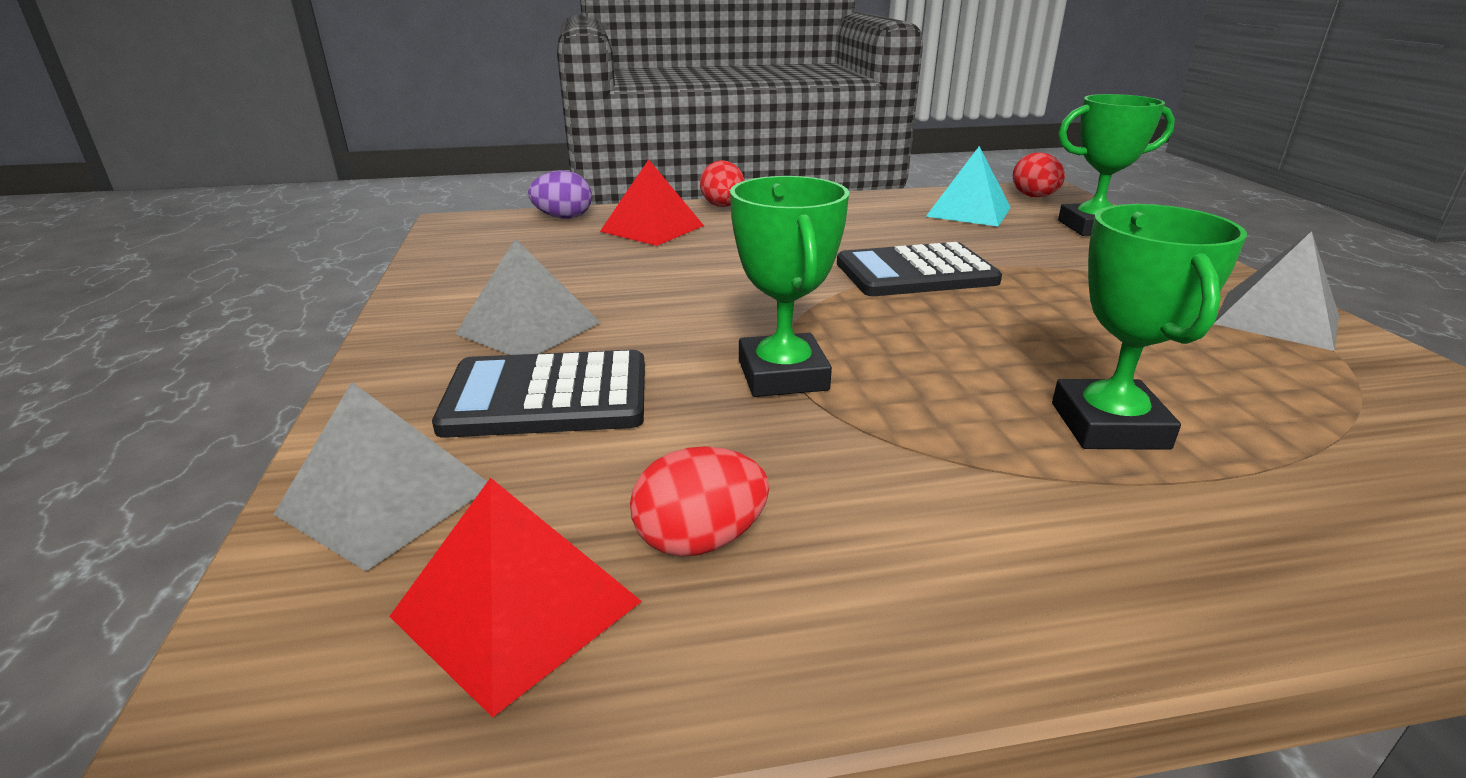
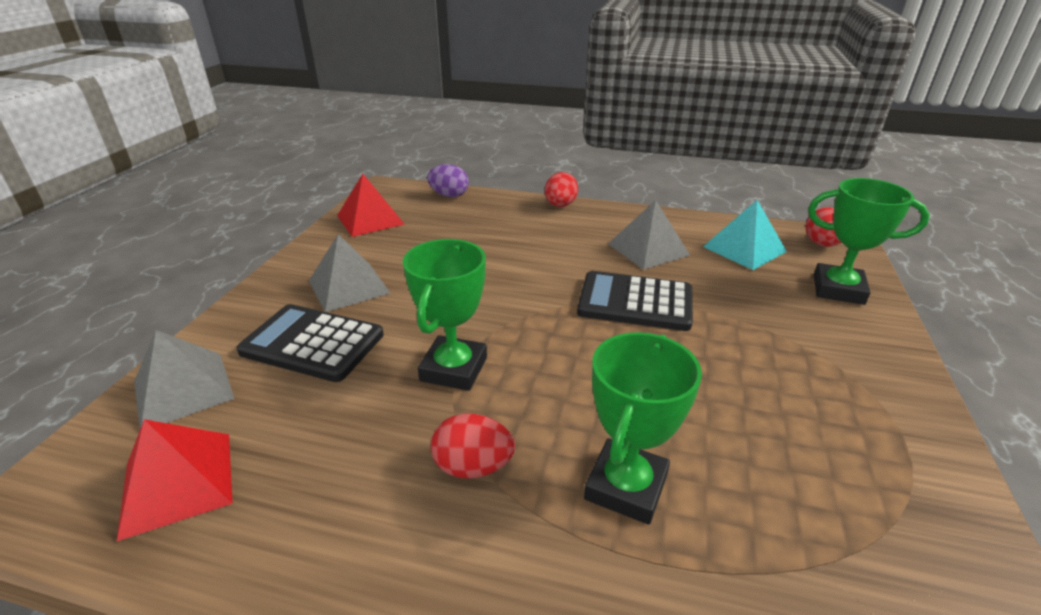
camera: 25 degrees right, 5 degrees up
red pyramid [600,159,704,246] -> red pyramid moved to [337,174,405,237]
red egg [630,446,769,556] -> red egg moved to [431,414,515,479]
grey pyramid [1214,231,1339,351] -> grey pyramid moved to [608,200,690,270]

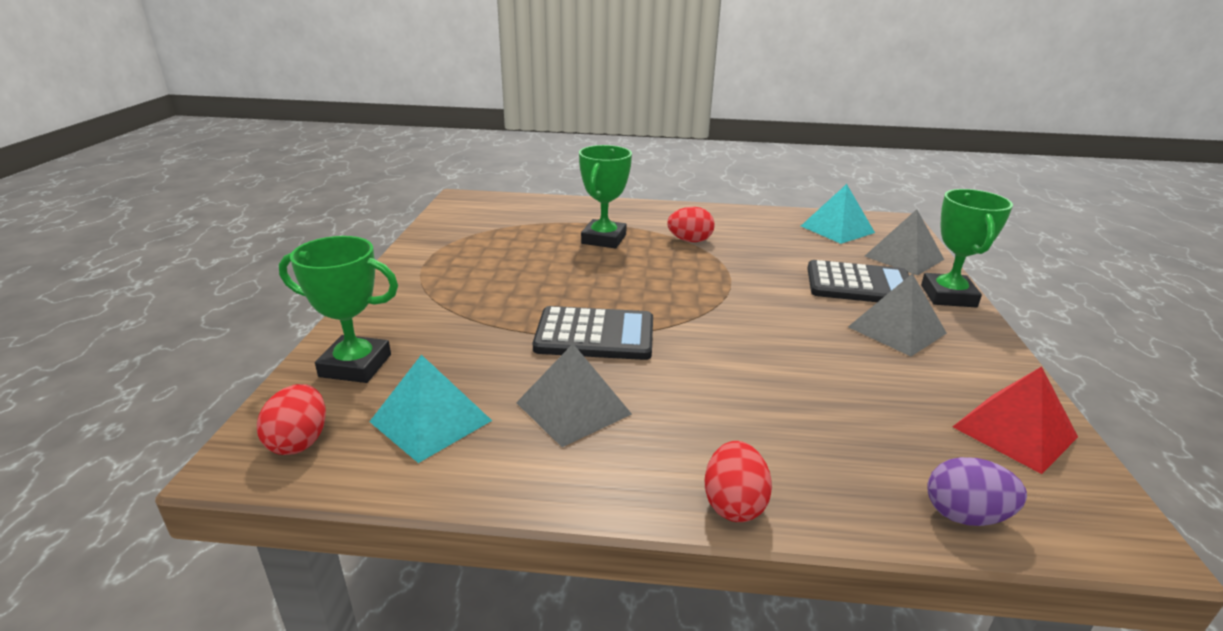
camera: 170 degrees right, 5 degrees down
red pyramid [117,419,233,541] -> turquoise pyramid [801,184,875,244]
green trophy [403,239,487,391] -> green trophy moved to [921,189,1013,307]

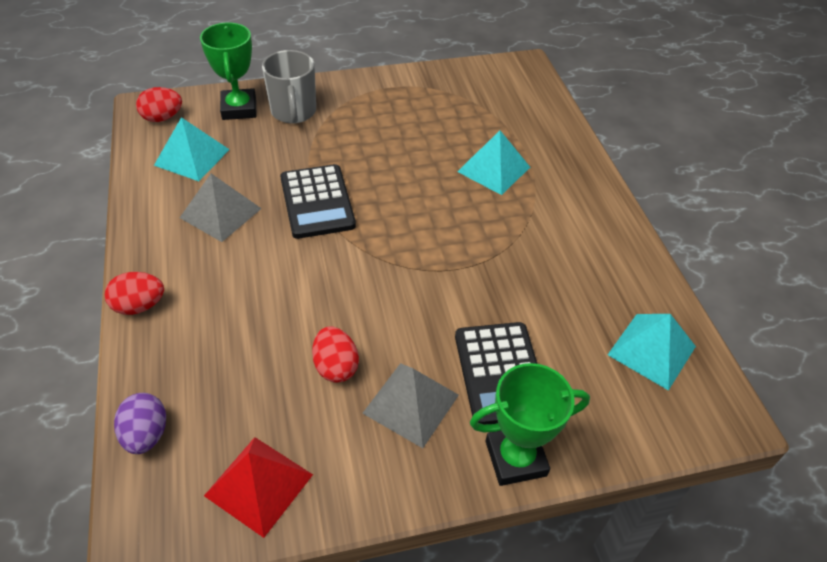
camera: 70 degrees right, 20 degrees up
green trophy [579,145,632,249] -> turquoise pyramid [457,131,530,195]
red egg [667,207,715,242] -> red egg moved to [312,326,359,383]
grey pyramid [865,209,944,276] -> none
none -> grey mug [262,50,316,123]

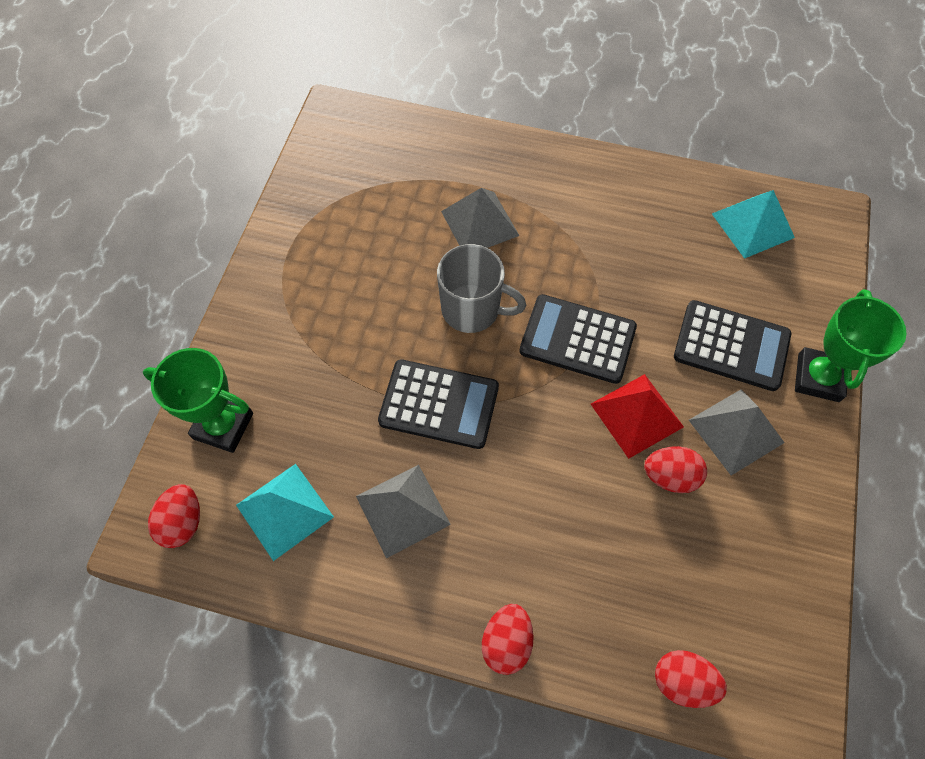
camera: 60 degrees left, 15 degrees up
purple egg [114,393,166,454] -> red egg [655,650,727,708]
red pyramid [204,437,313,538] -> red pyramid moved to [591,374,684,459]
grey mug [262,50,316,123] -> grey mug moved to [437,244,526,333]
turquoise pyramid [457,131,530,195] -> grey pyramid [441,188,520,248]
none -> black calculator [519,294,637,384]

